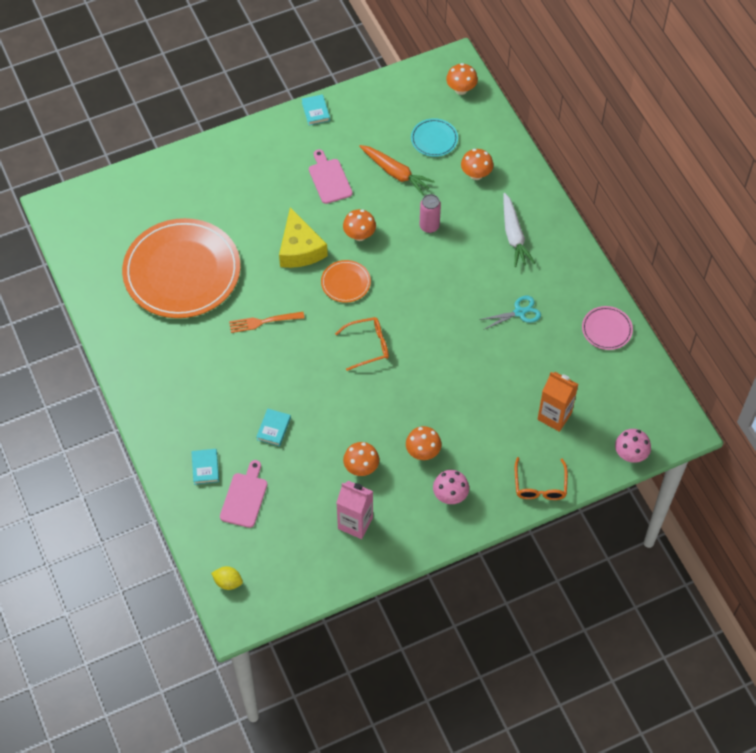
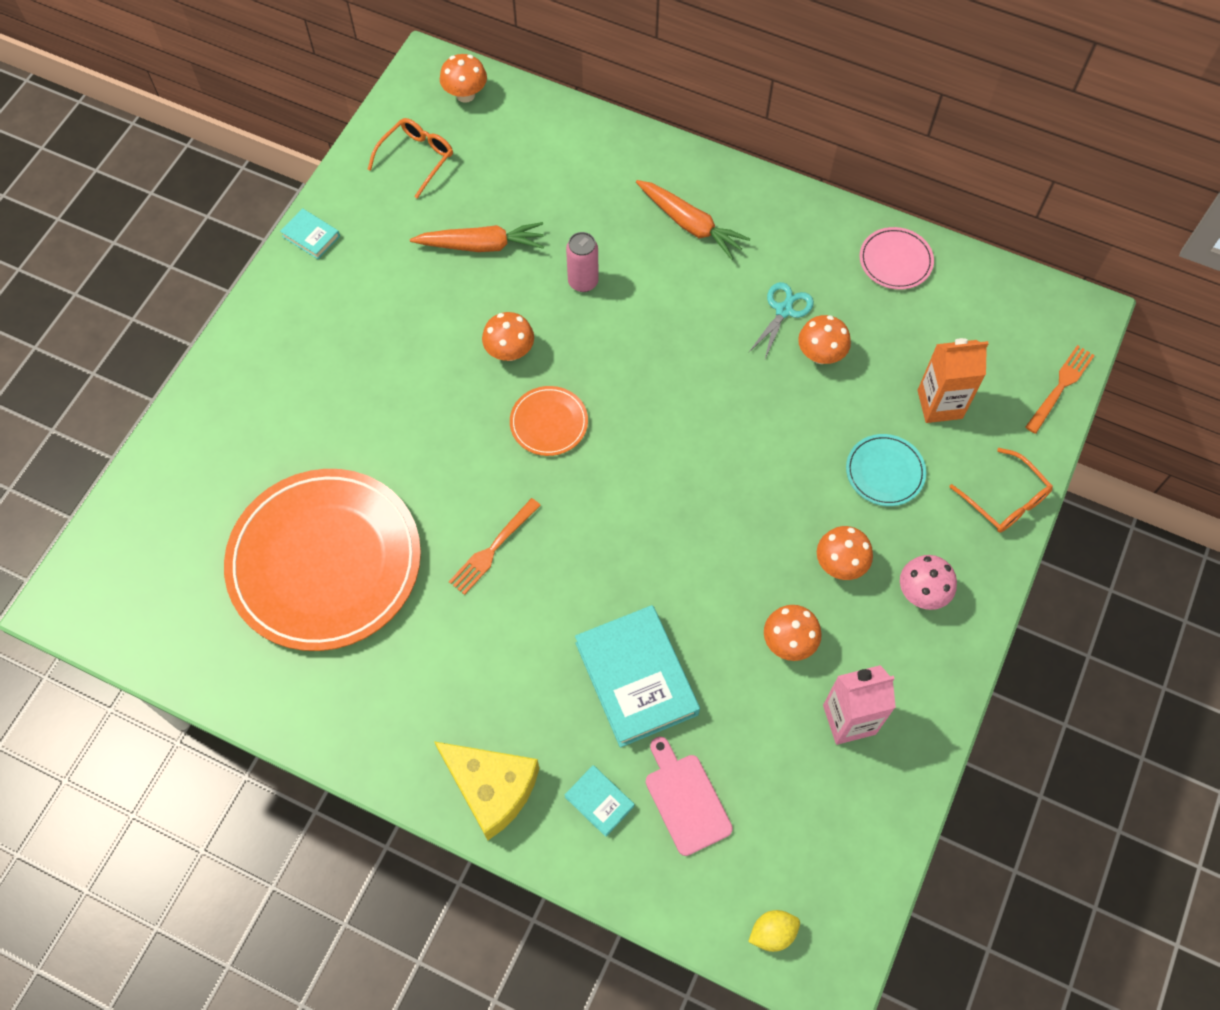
camera: 40 degrees left, 5 degrees up
turquoise book [256,408,291,447] -> turquoise book [575,605,700,747], size x2.12
yellow cheese [279,207,328,268] -> yellow cheese moved to [434,741,539,840]
pink cutting board [309,149,353,204] -> none
orange glasses [335,317,389,371] -> orange glasses moved to [367,118,453,199]
turquoise plate [411,118,458,157] -> turquoise plate moved to [846,434,926,506]
orange mushroom [461,149,493,180] -> orange mushroom moved to [798,315,851,364]
white carrot [503,193,535,267] -> orange carrot [636,180,750,260]
pink mushroom [615,429,651,463] -> orange fork [1025,345,1095,434]

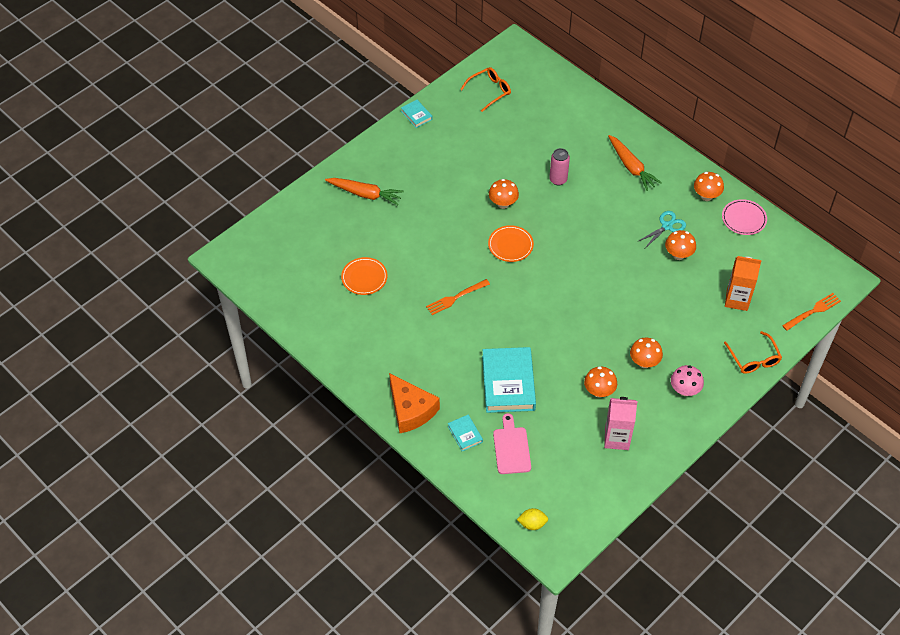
camera: 20 degrees right, 10 degrees down
orange plate [224,469,421,651] -> orange plate [341,257,388,295], size x0.42
orange carrot [410,222,544,252] -> orange carrot moved to [325,178,404,205]
yellow cheese [434,741,539,840] -> orange cheese [389,373,440,434]
orange mushroom [440,54,487,103] -> orange mushroom moved to [694,172,724,201]
turquoise plate [846,434,926,506] -> none

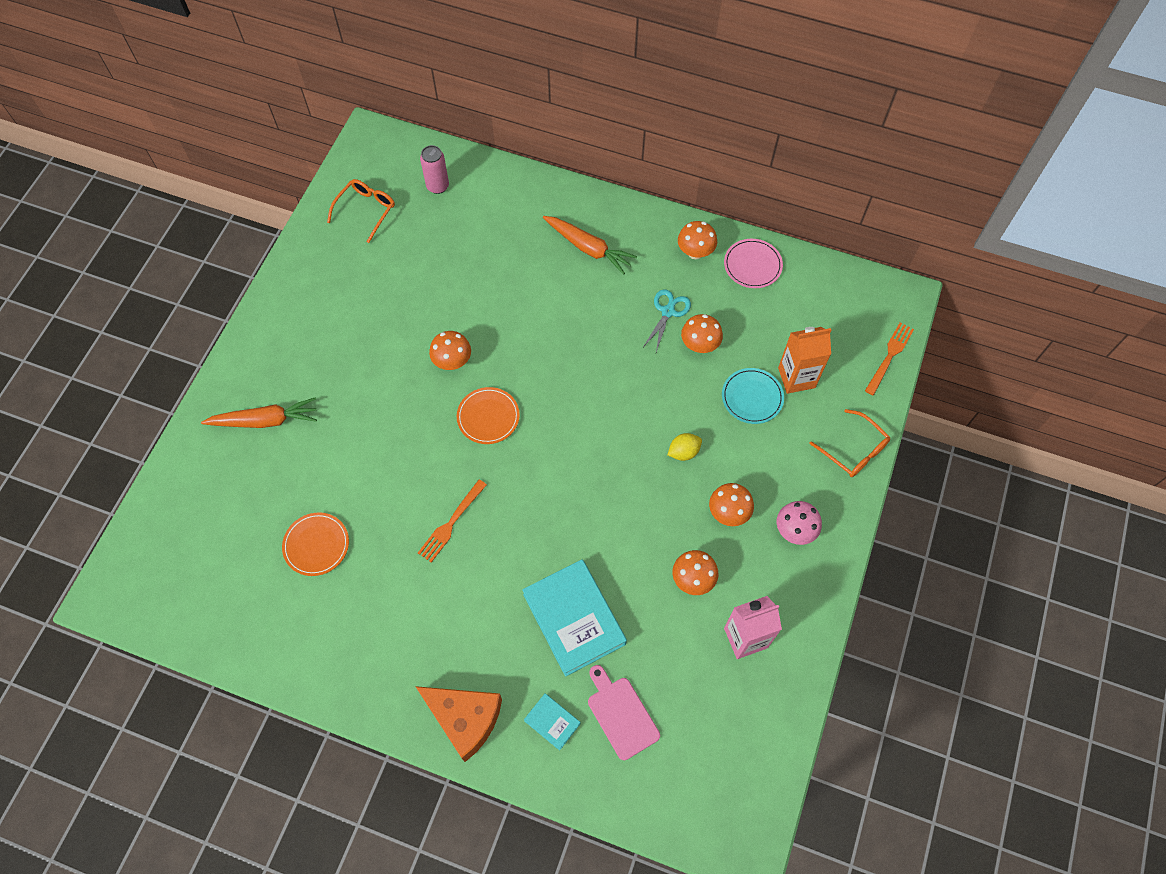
camera: 25 degrees left, 10 degrees up
turquoise book [401,100,432,128] -> none
yellow lemon [517,508,548,530] -> yellow lemon moved to [668,433,702,461]
pink can [549,148,570,185] -> pink can moved to [420,145,449,194]
none -> turquoise plate [722,368,784,424]

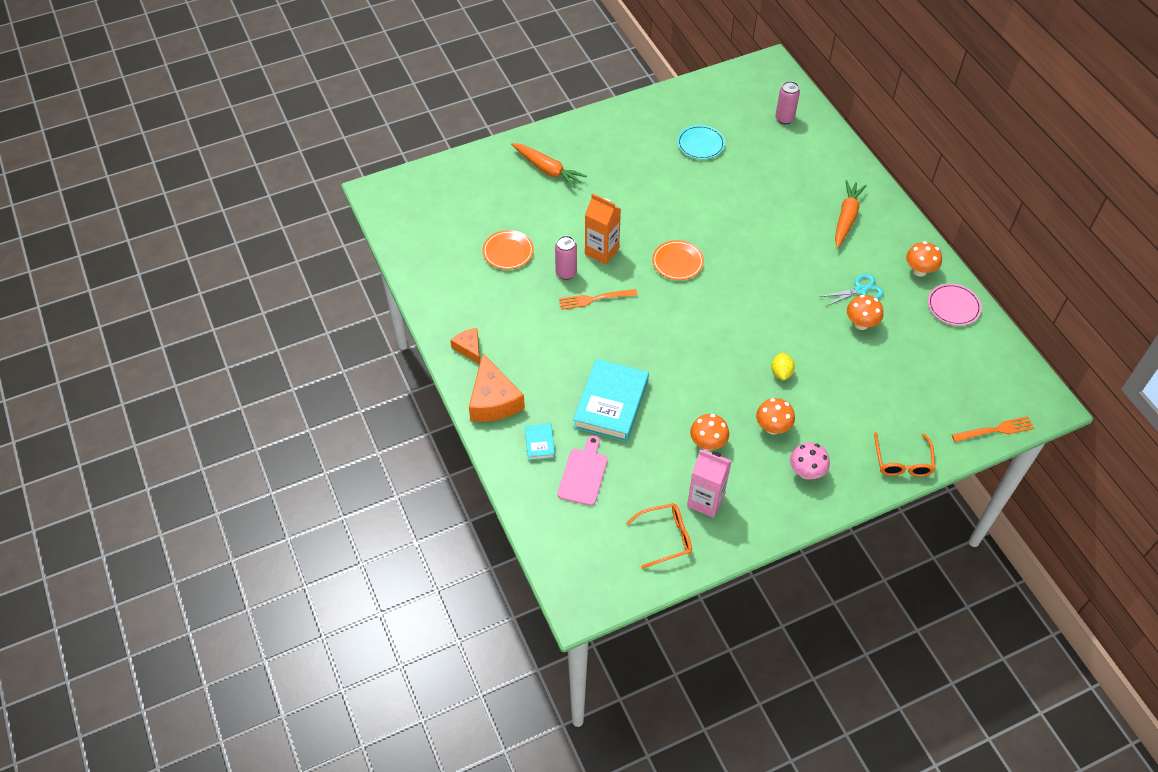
camera: 45 degrees right, 10 degrees down
orange glasses [327,179,395,243] -> orange glasses moved to [626,503,692,569]
orange mushroom [429,331,471,370] -> none
orange carrot [543,216,637,275] -> orange carrot turned 150 degrees counterclockwise [835,180,867,248]
yellow lemon [668,433,702,461] -> yellow lemon turned 75 degrees clockwise [771,352,795,380]
turquoise plate [722,368,784,424] -> turquoise plate moved to [677,125,725,160]
orange carton [778,327,831,394] -> orange carton moved to [585,193,621,265]
none -> orange cheese [450,328,480,364]
none -> pink can [555,236,577,280]

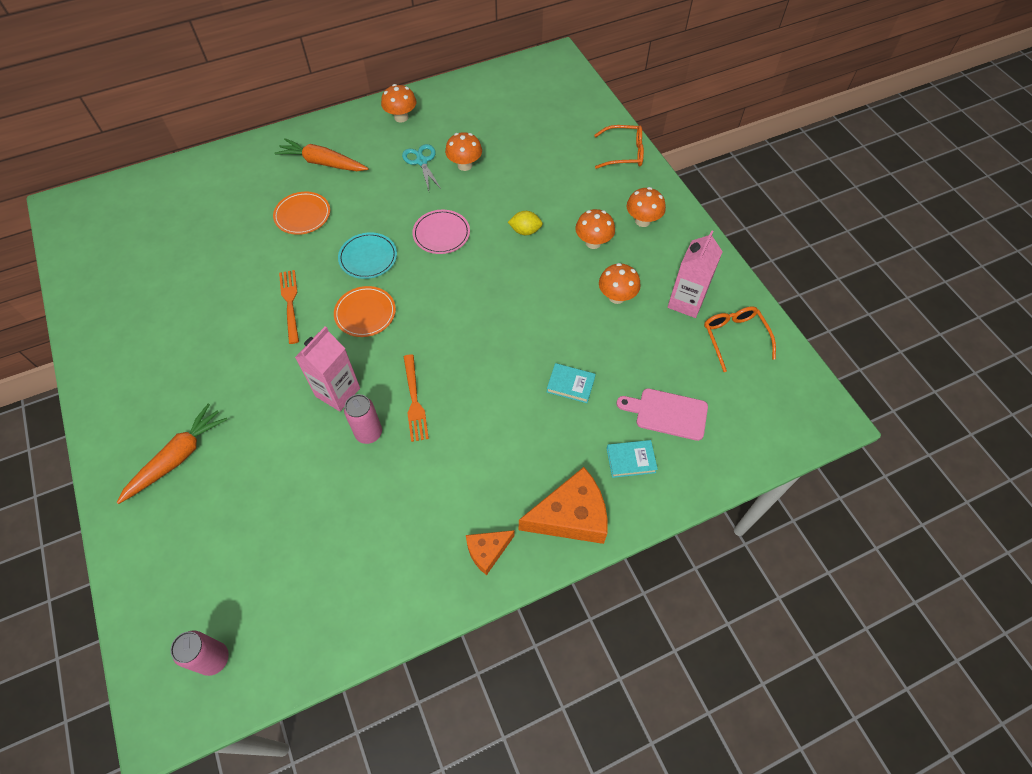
camera: 90 degrees left, 5 degrees up
orange plate [483,230,534,270] -> orange plate moved to [273,192,330,235]
turquoise book [573,359,649,442] -> turquoise book [547,363,596,403], size x0.47
orange carton [585,193,621,265] -> pink carton [295,326,360,411]
turquoise plate [677,125,725,160] -> turquoise plate moved to [338,232,397,279]
pink can [775,81,800,124] -> pink can moved to [170,630,229,676]
pink mushroom [790,442,830,479] -> orange mushroom [627,187,666,227]
pink plate [928,283,982,326] -> pink plate moved to [412,210,470,254]
orange fork [952,416,1034,442] -> orange fork moved to [279,270,299,344]

